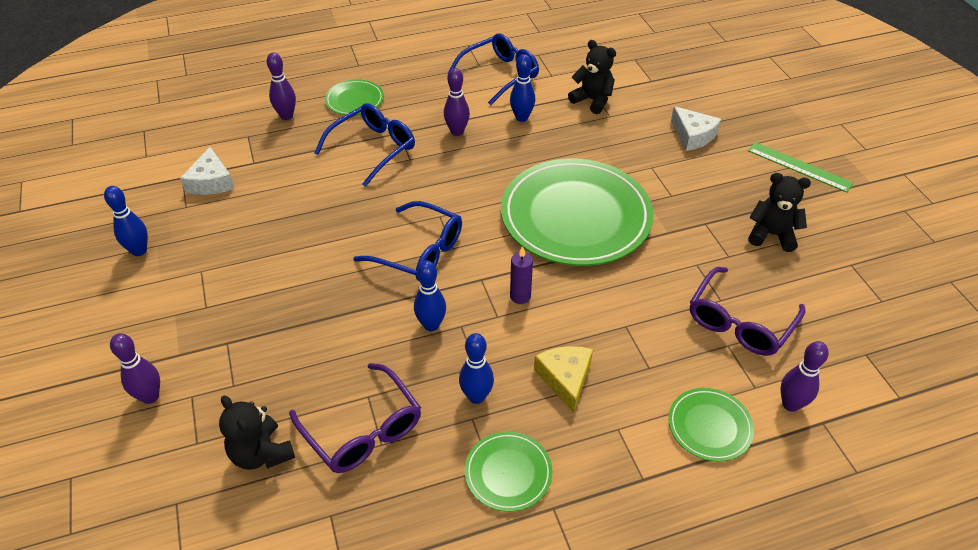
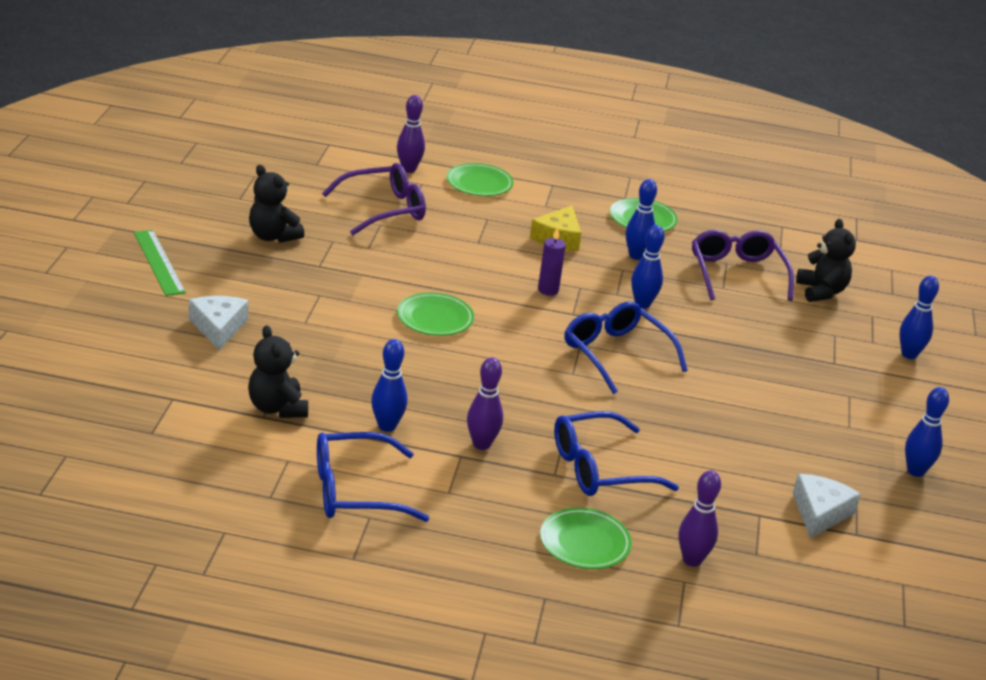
camera: 155 degrees left, 15 degrees down
purple bowling pin [110,333,160,404] -> blue bowling pin [899,276,939,359]
green plate [501,159,653,266] -> green plate [397,292,474,336], size x0.45

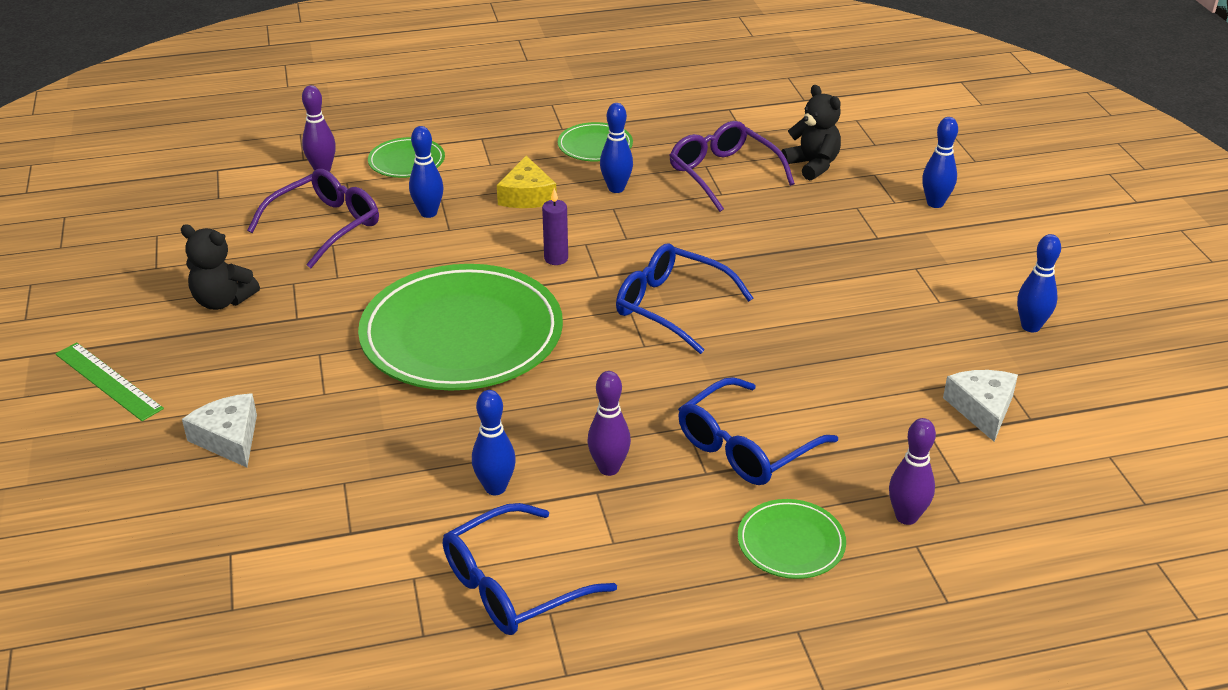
camera: 20 degrees left, 5 degrees up
black teddy bear [248,325,308,418] -> none
green plate [397,292,474,336] -> green plate [358,264,563,391], size x2.23
blue bowling pin [631,225,665,308] -> blue bowling pin moved to [409,126,444,218]

